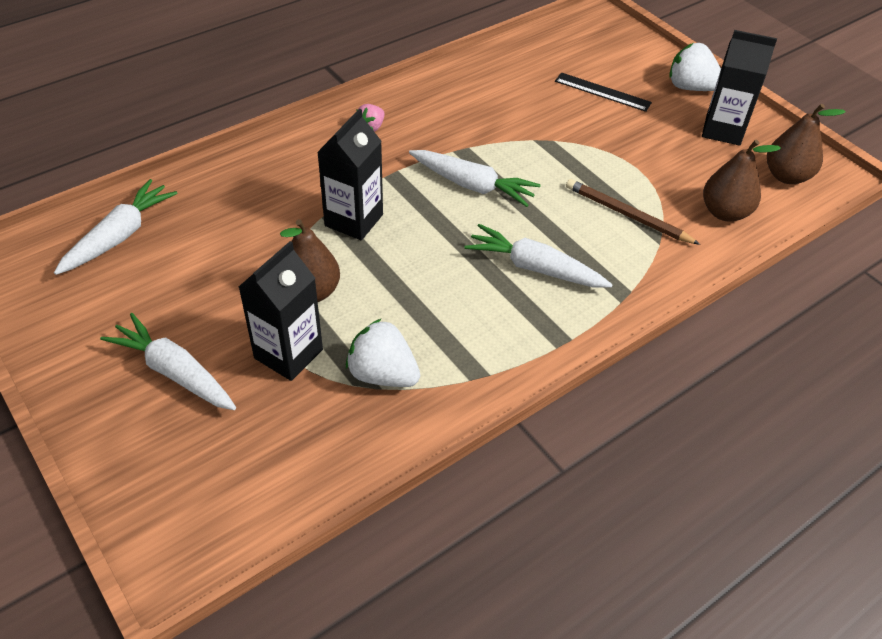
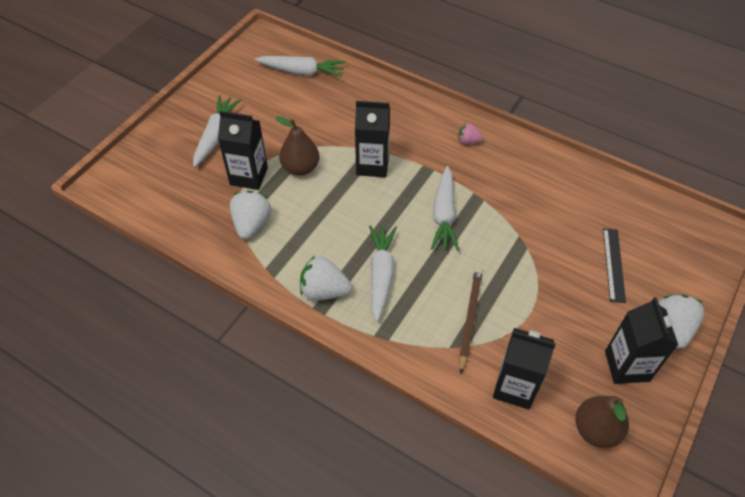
camera: 70 degrees right, 5 degrees up
brown pear [703,140,781,222] -> black carton [493,328,556,410]
none -> white strawberry [300,256,352,300]

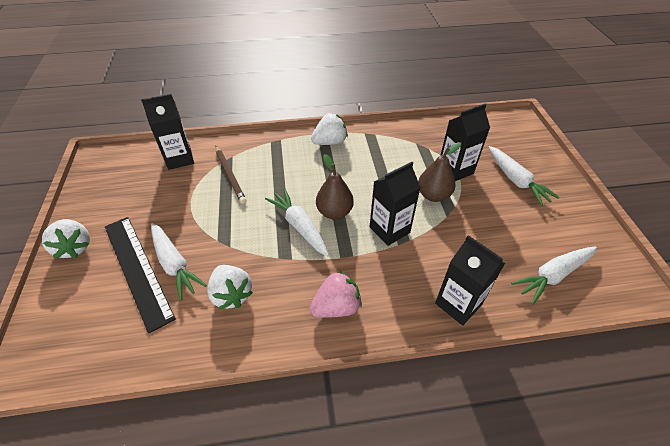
camera: 140 degrees right, 5 degrees down
white strawberry [230,191,271,239] -> white strawberry moved to [207,265,253,309]
white carrot [369,225,397,322] -> white carrot moved to [151,223,207,301]
pink strawberry [459,123,483,144] -> pink strawberry [310,271,362,317], size x1.77
brown pear [575,396,629,448] -> brown pear moved to [316,154,354,219]
black ruler [603,228,626,303] -> black ruler [105,217,176,334], size x1.77
black carton [605,297,678,384] -> black carton moved to [435,235,505,325]

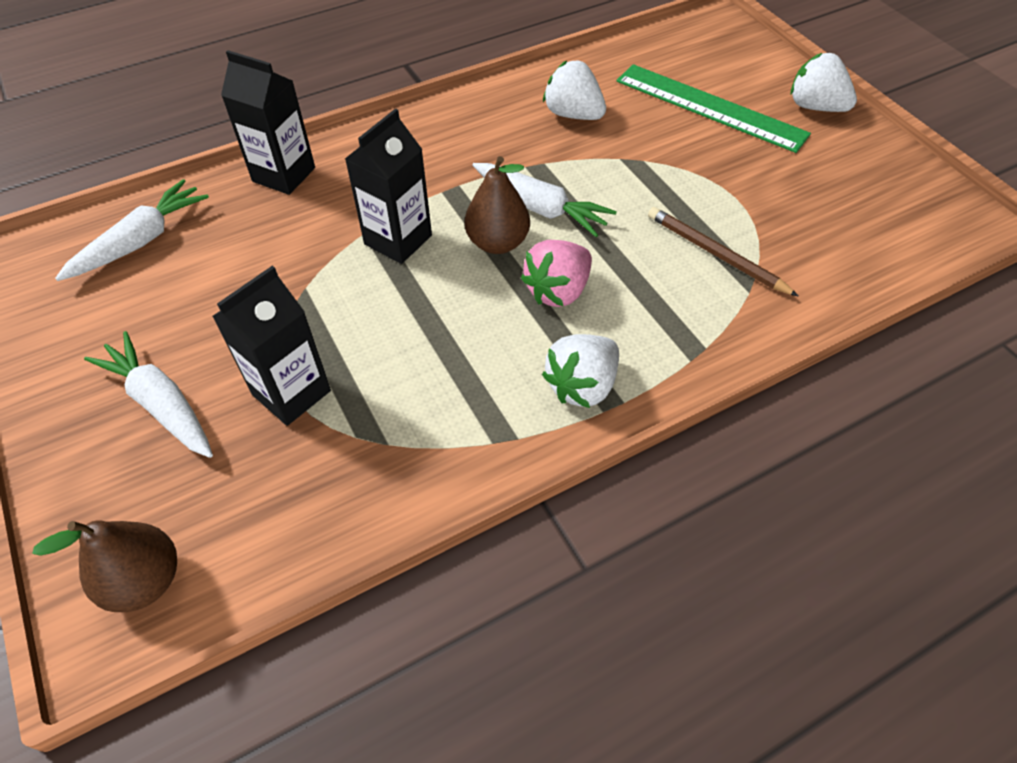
camera: 160 degrees right, 5 degrees up
black ruler [105,217,176,334] -> green ruler [616,64,811,153]
black carton [141,94,194,170] -> none
white carrot [151,223,207,301] -> none
pink strawberry [310,271,362,317] -> pink strawberry moved to [521,240,592,307]
brown pear [418,142,461,202] -> brown pear moved to [32,520,177,612]

